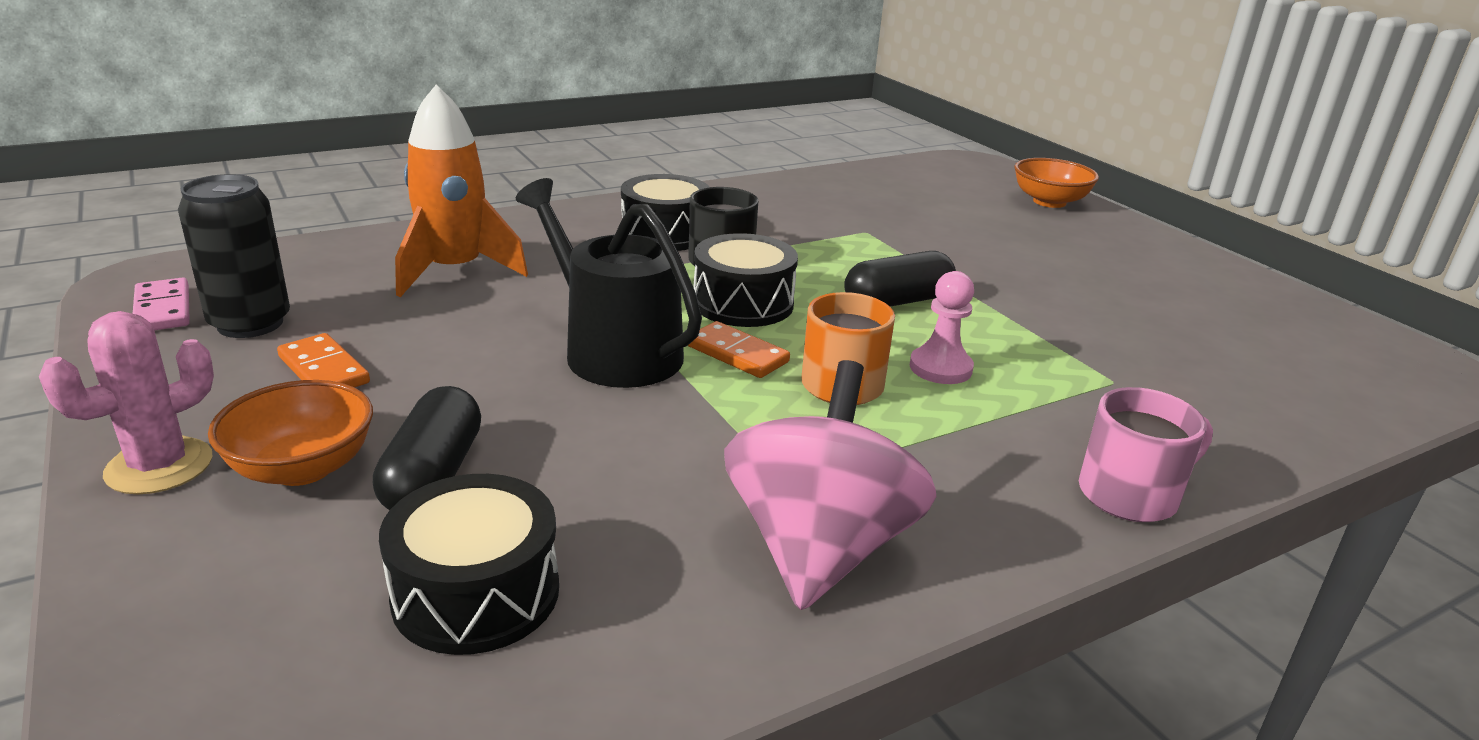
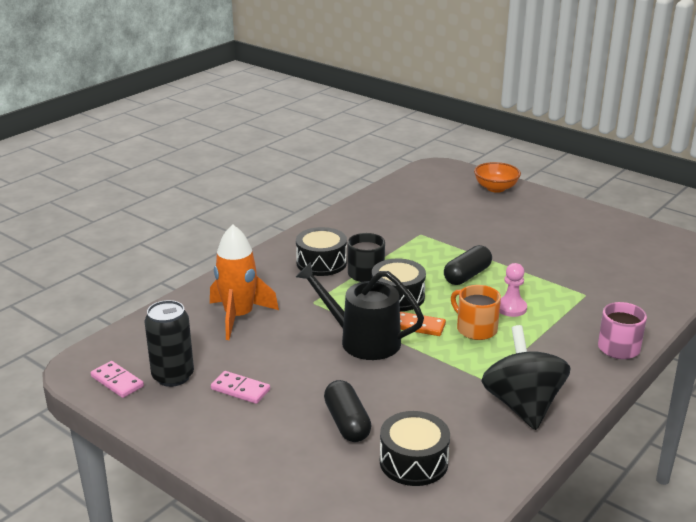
camera: 20 degrees left, 0 degrees up
pink cactus [39,311,214,494] -> none
orange bowl [208,380,373,486] -> none
orange domino [277,333,370,387] -> pink domino [211,371,270,404]
pink spinning top [724,360,937,610] -> black spinning top [481,325,570,430]

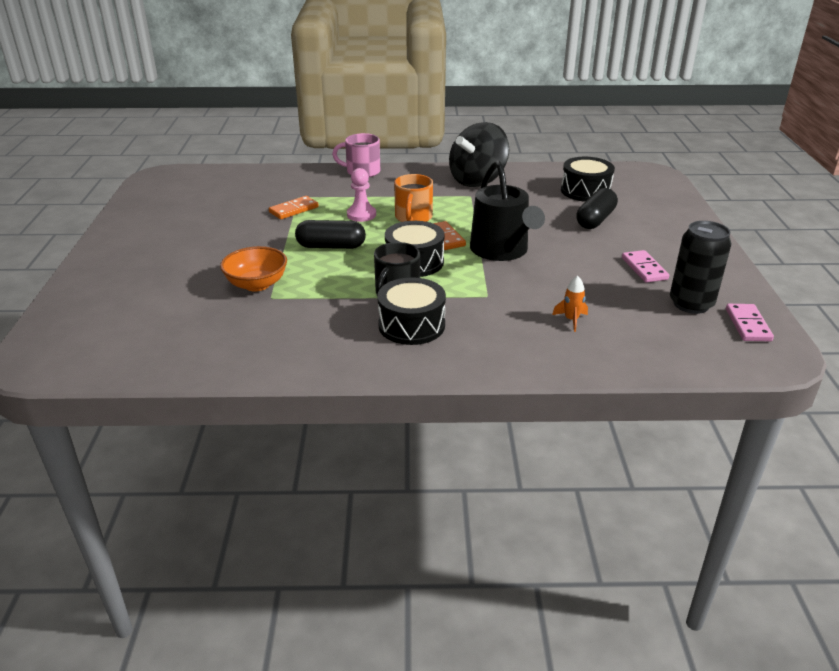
camera: 130 degrees left, 5 degrees up
orange rocket [210,224,279,340] -> orange rocket [552,276,588,332], size x0.41
orange bowl [474,162,521,193] -> orange bowl moved to [220,246,287,292]
none -> orange domino [269,196,319,219]

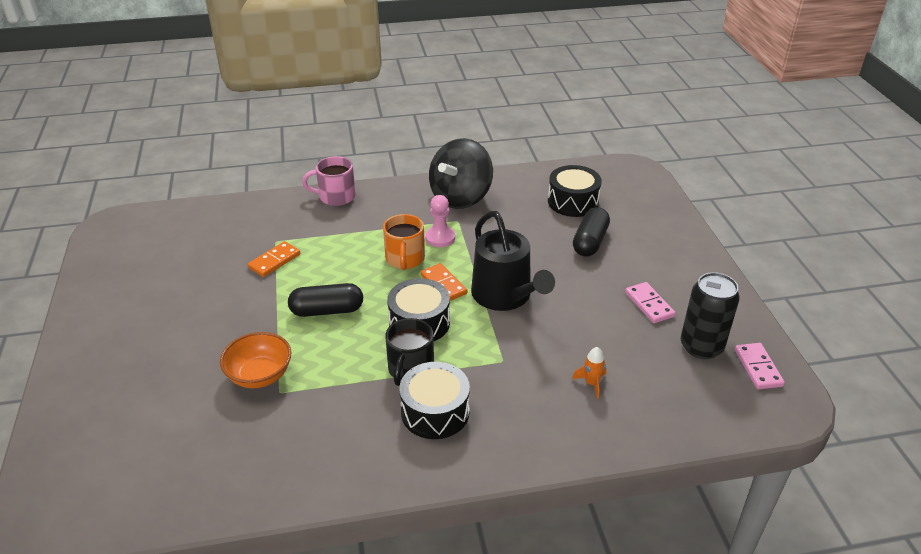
camera: 10 degrees left, 5 degrees up
pink pawn [347,168,376,222] -> pink pawn moved to [425,195,455,247]

